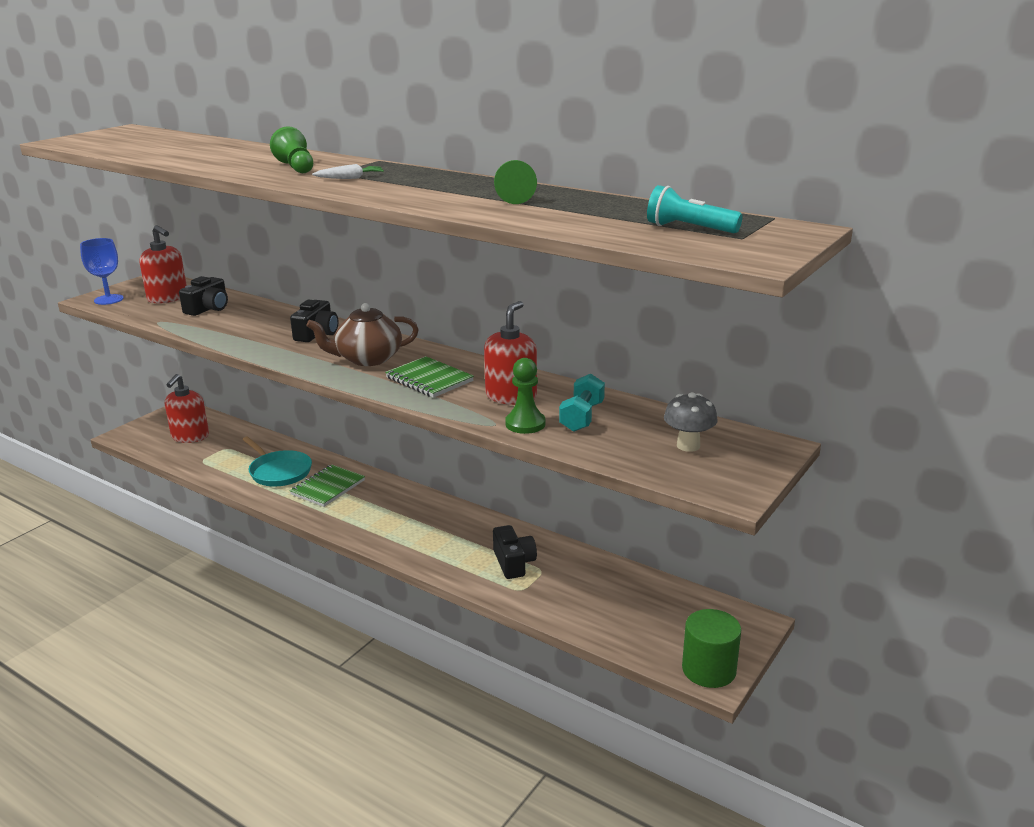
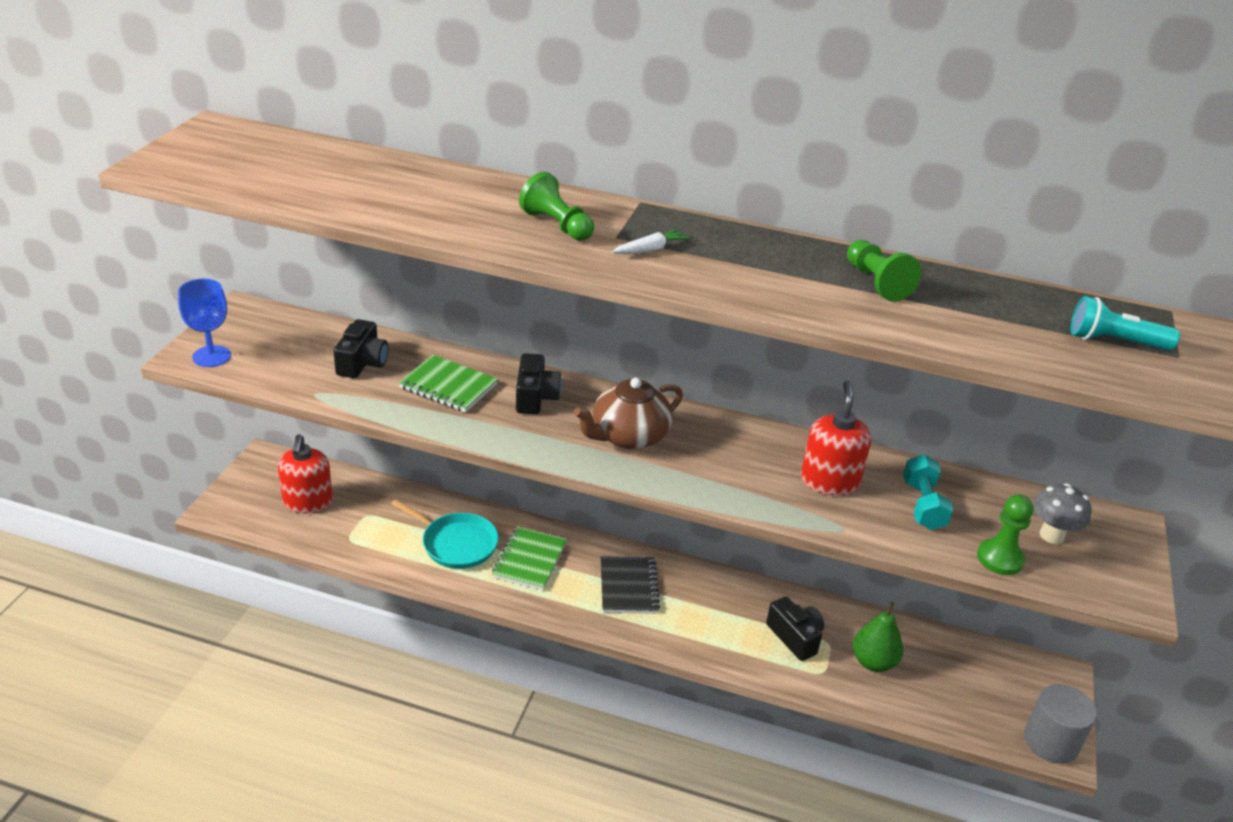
camera: 20 degrees left, 10 degrees up
red soap dispenser [139,225,187,304] -> none
green notebook [385,356,474,398] -> green notebook moved to [399,355,498,413]
green pawn [505,358,546,434] -> green pawn moved to [977,495,1033,575]
green cylinder [682,609,741,688] -> grey cylinder [1024,684,1097,764]
none -> black notebook [601,556,660,614]
none -> green pear [853,601,903,672]

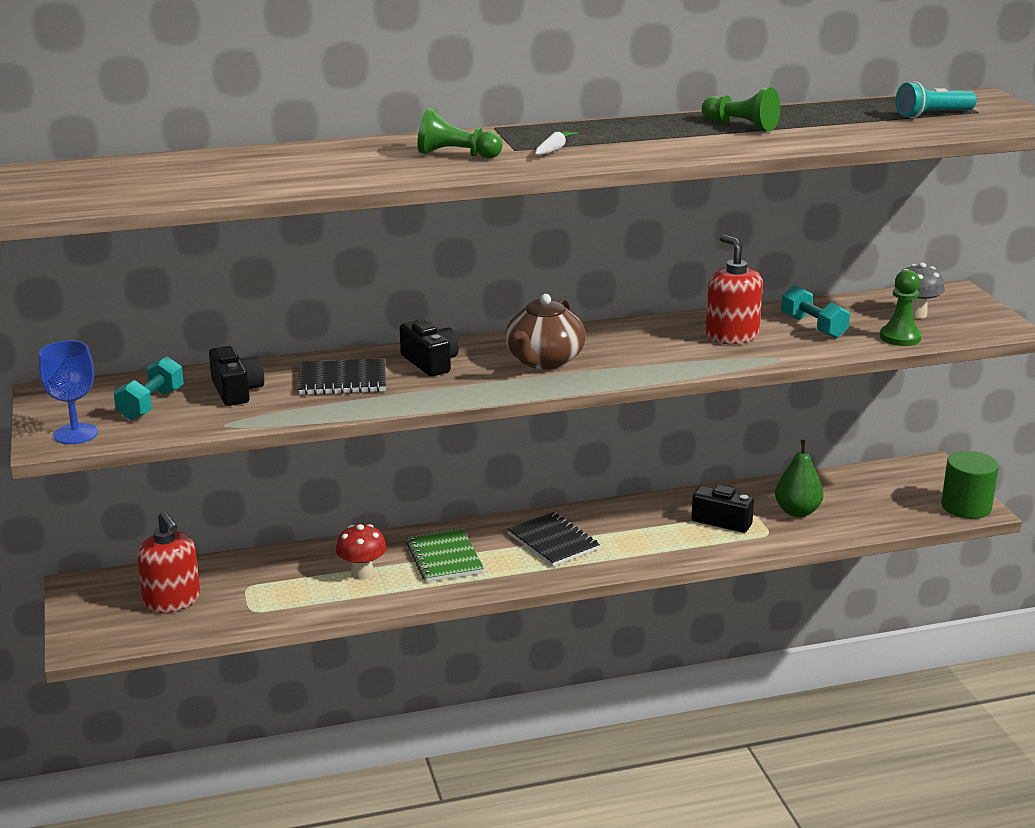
camera: 30 degrees left, 10 degrees down
turquoise pan [391,499,498,569] -> red mushroom [336,524,387,580]
green notebook [399,355,498,413] -> black notebook [298,358,386,395]
grey cylinder [1024,684,1097,764] -> green cylinder [941,451,999,519]
none -> turquoise dumbbell [114,356,184,420]

